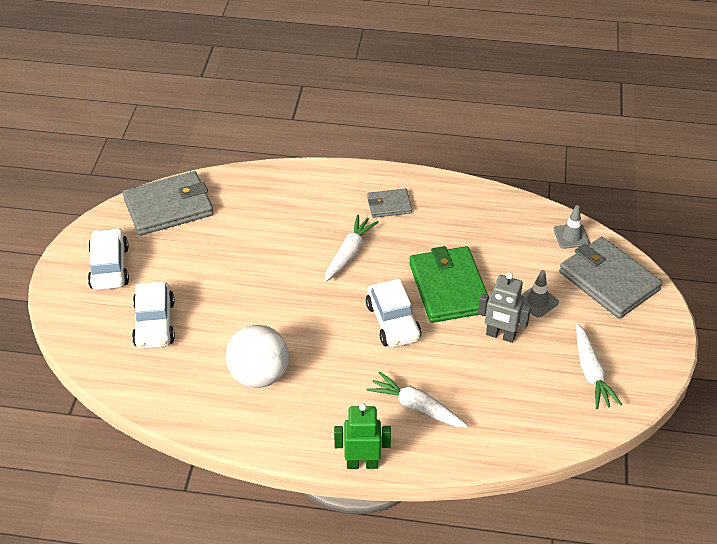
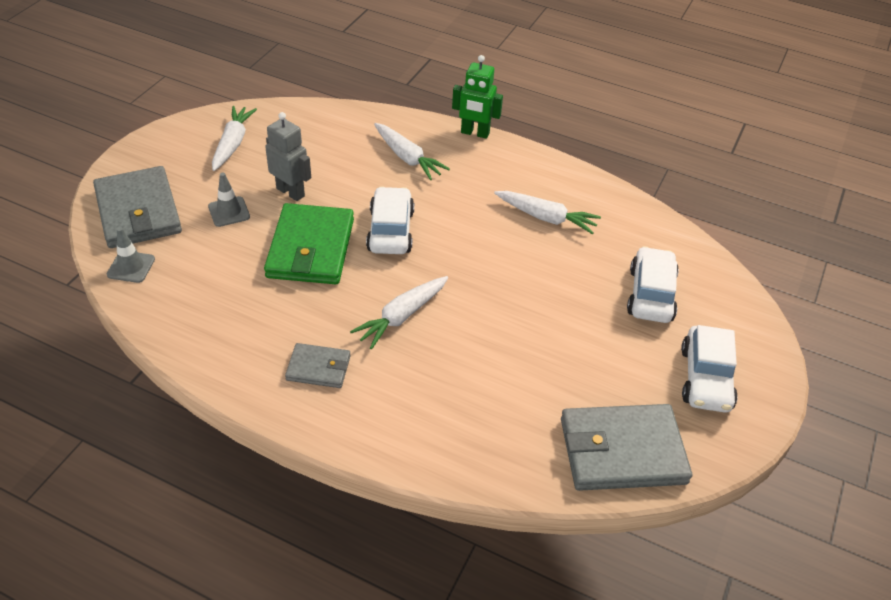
camera: 165 degrees left, 0 degrees up
white ball [226,325,289,388] -> white carrot [494,191,601,234]

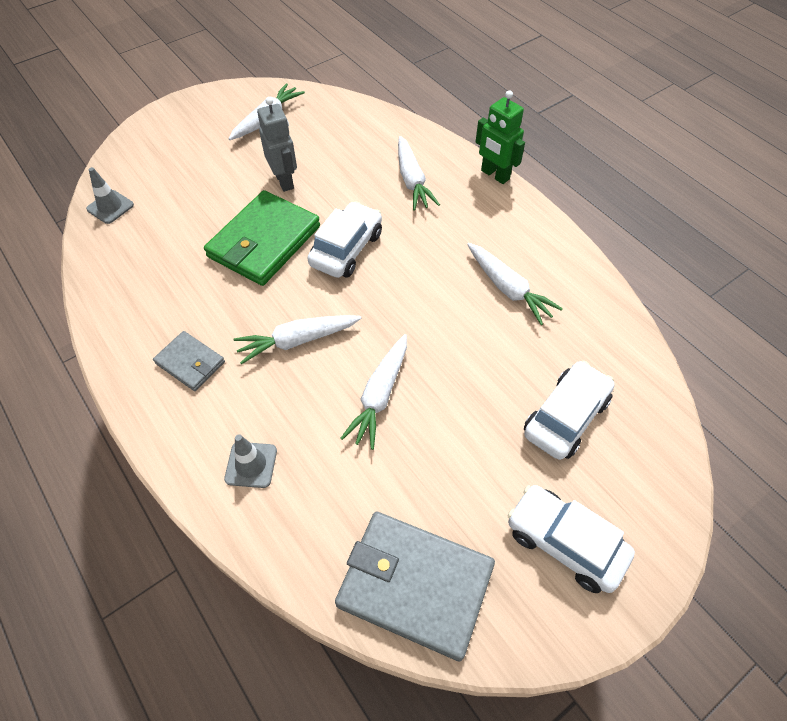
camera: 30 degrees right, 10 degrees up
grey wallet [93,166,182,248] -> none
grey traffic cone [208,172,250,227] -> grey traffic cone moved to [224,434,277,488]
white car [681,325,738,413] -> white car turned 90 degrees clockwise [507,485,635,593]
none -> white carrot [340,334,407,450]

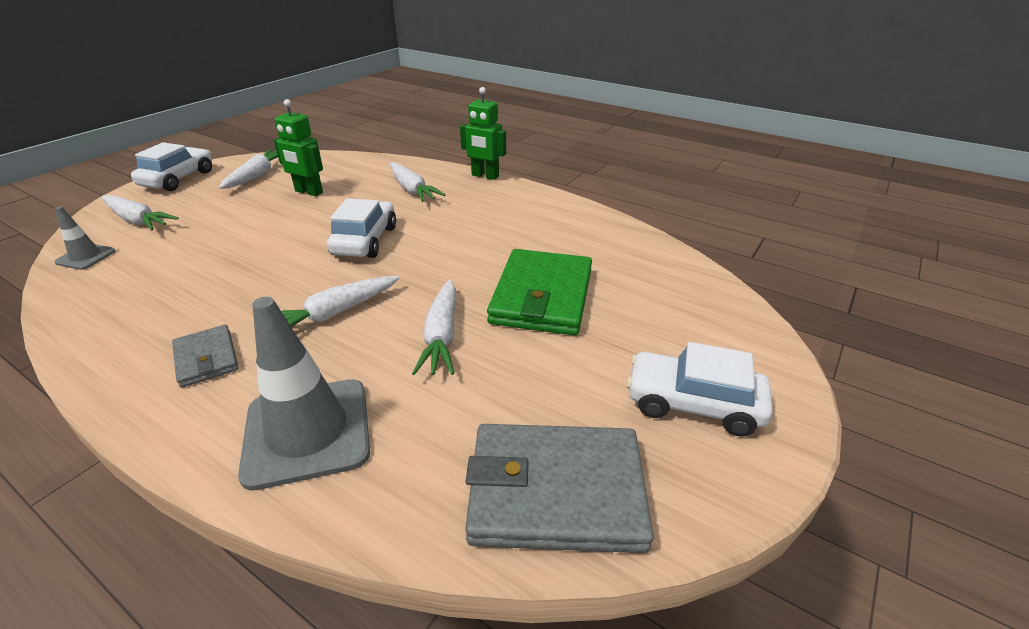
camera: 20 degrees left, 20 degrees down
grey wallet [153,331,225,391] -> grey wallet turned 45 degrees clockwise [172,325,238,388]
green wallet [204,190,320,286] -> green wallet moved to [487,249,592,335]
grey traffic cone [224,434,277,488] -> grey traffic cone [238,297,370,491], size x2.00
grey robot [257,97,297,192] -> none
white carrot [467,243,563,325] -> white carrot moved to [102,195,178,230]
white car [524,361,614,460] -> white car moved to [131,142,212,191]
none -> green robot [274,99,323,196]

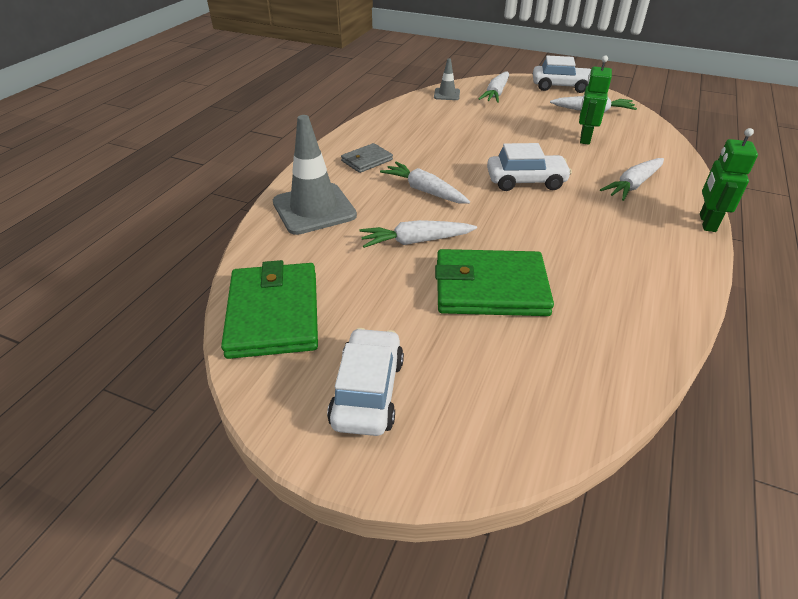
camera: 80 degrees right, 5 degrees up
grey wallet [465,424,654,553] -> green wallet [221,260,318,359]

